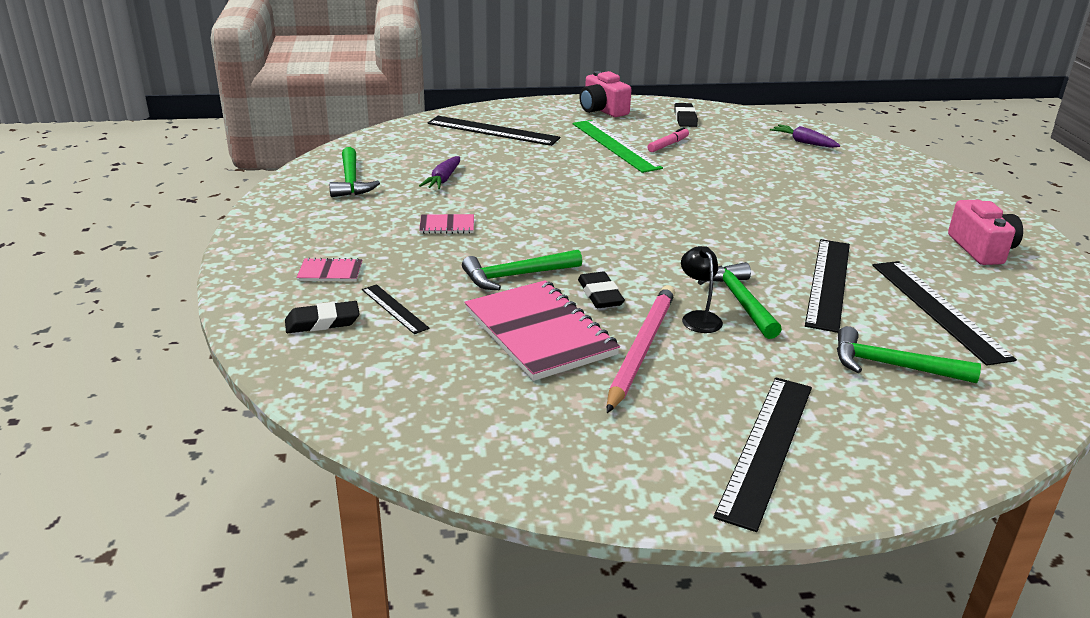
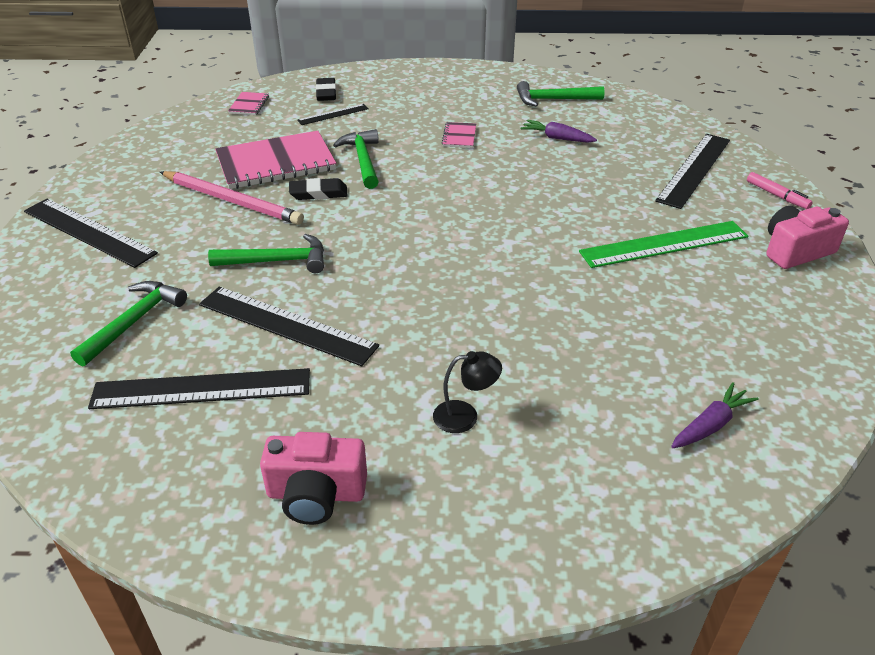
camera: 100 degrees right, 10 degrees up
pink notebook [296,258,362,282] -> pink notebook moved to [228,92,269,115]
pink marker [648,127,689,152] -> pink marker moved to [747,172,813,209]
black eraser [674,103,698,127] -> none
black lamp [681,246,723,333] -> black lamp moved to [433,351,502,433]

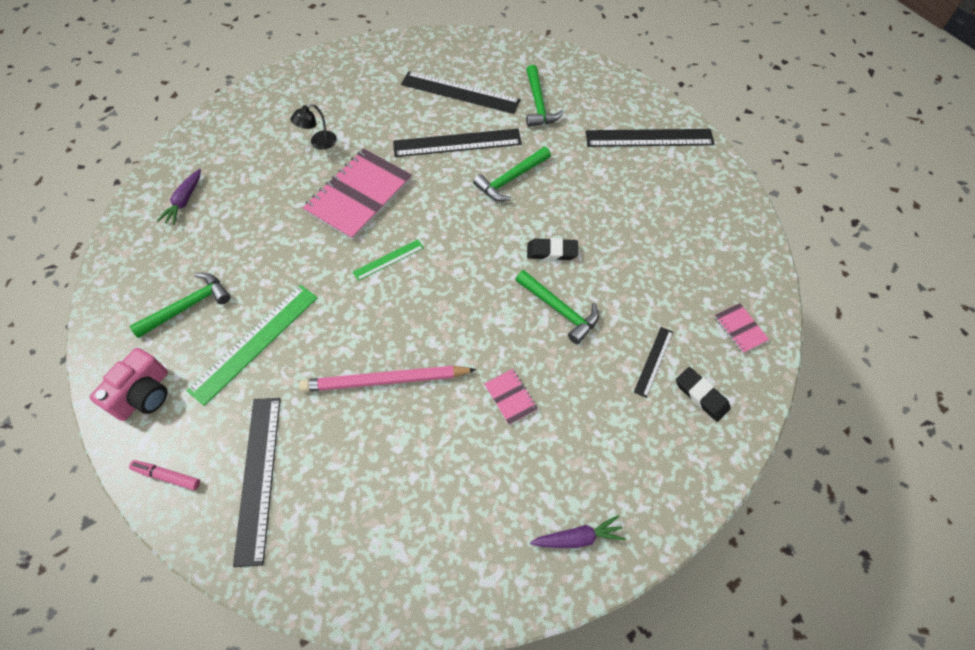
camera: 145 degrees right, 20 degrees up
black ruler [88,368,310,409] -> black ruler turned 60 degrees clockwise [401,71,521,114]
pink pencil [160,171,304,225] -> pink pencil moved to [299,366,477,392]
pink notebook [215,131,336,189] -> pink notebook moved to [303,149,412,240]
pink camera [260,432,367,525] -> none
black eraser [289,178,348,200] -> black eraser turned 45 degrees clockwise [527,238,578,260]
green hammer [517,81,605,107] -> green hammer moved to [130,273,230,338]
purple carrot [521,120,597,143] -> purple carrot moved to [530,515,626,548]
none -> green ruler [353,240,424,281]

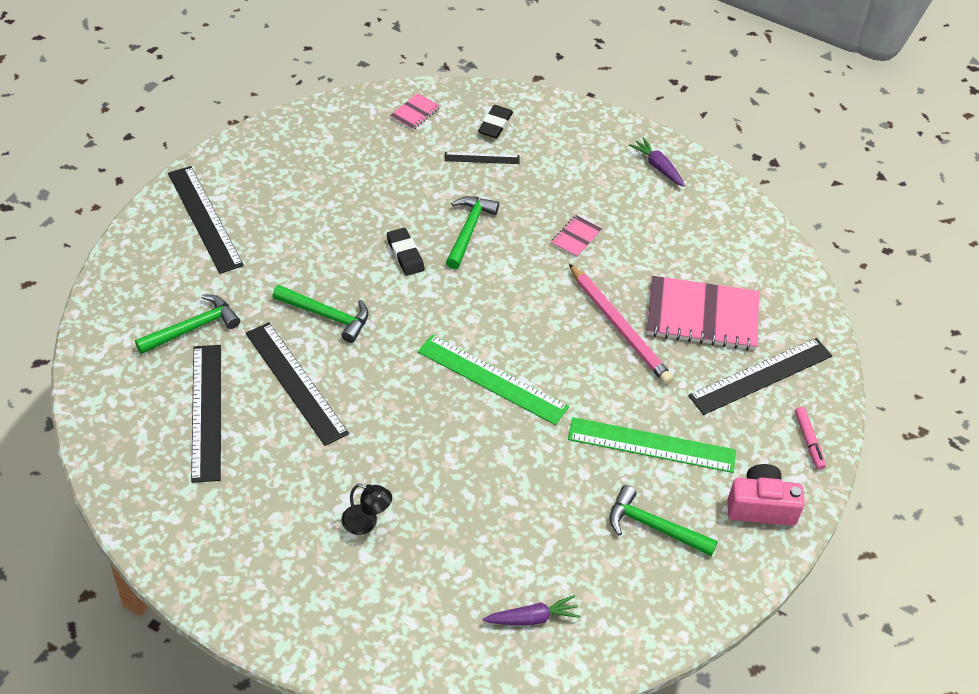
camera: 120 degrees left, 10 degrees down
pink notebook [303,149,412,240] -> pink notebook moved to [647,276,759,351]
green ruler [353,240,424,281] -> green ruler [418,334,569,425], size x1.91

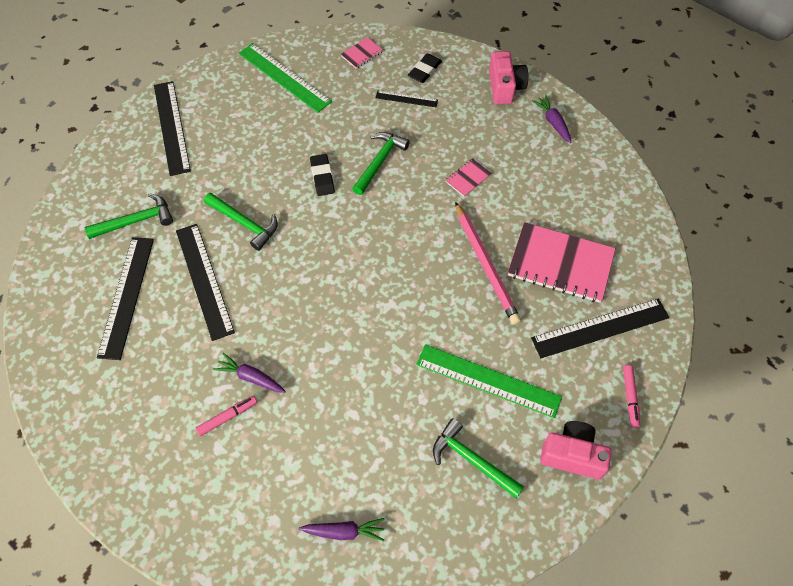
camera: 15 degrees right, 10 degrees up
black lamp [341,484,392,535] -> pink marker [196,396,257,436]
green ruler [418,334,569,425] -> green ruler moved to [239,43,332,113]
none -> purple carrot [213,353,286,393]
none -> pink camera [489,51,528,104]

